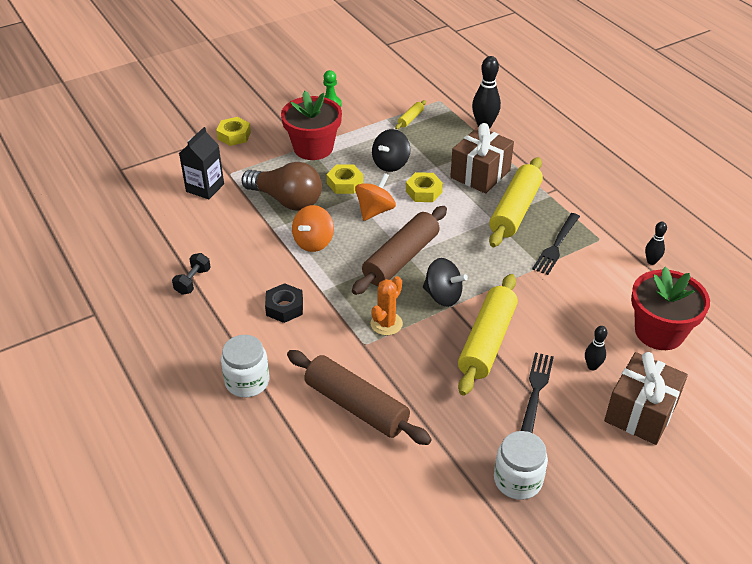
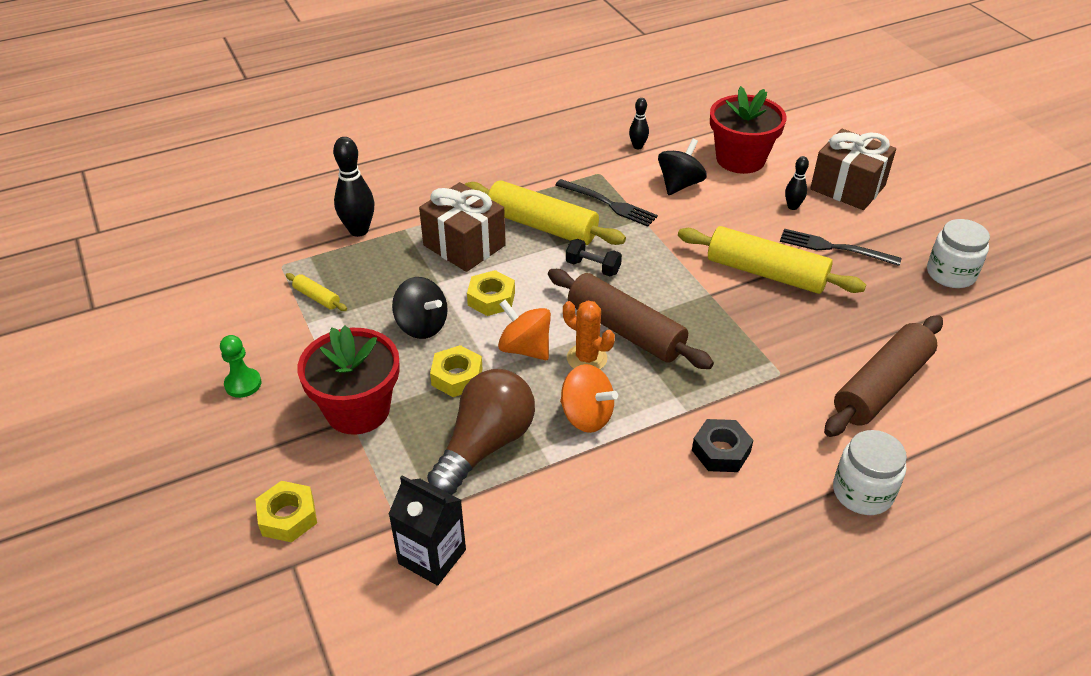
camera: 85 degrees left, 0 degrees up
black dumbbell [172,253,211,295] -> black dumbbell moved to [566,239,622,276]
orange cactus [370,276,403,336] -> orange cactus moved to [563,301,615,369]
black spinning top [423,258,468,307] -> black spinning top moved to [658,139,707,195]

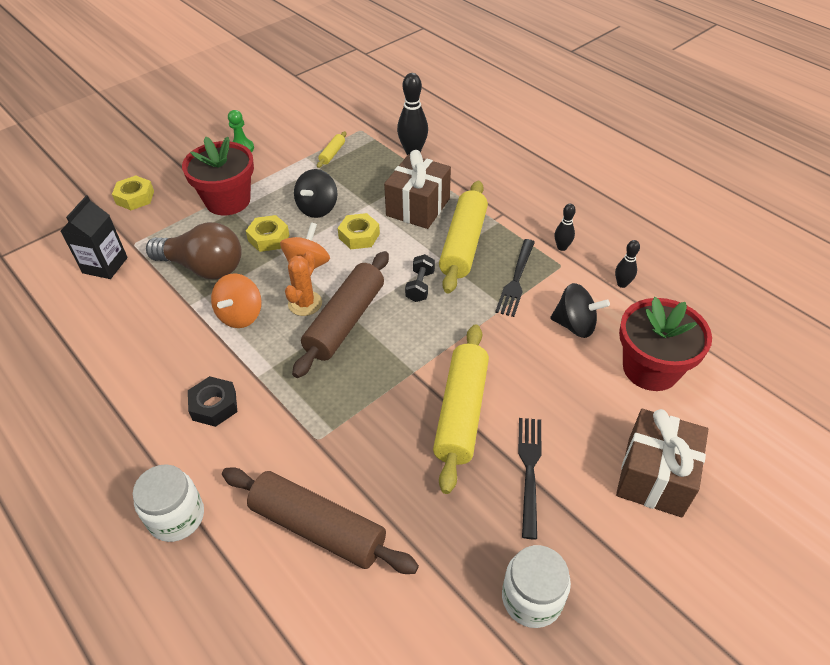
camera: 75 degrees right, 5 degrees up
black bowling pin [785,156,809,210] -> black bowling pin moved to [555,204,576,251]

